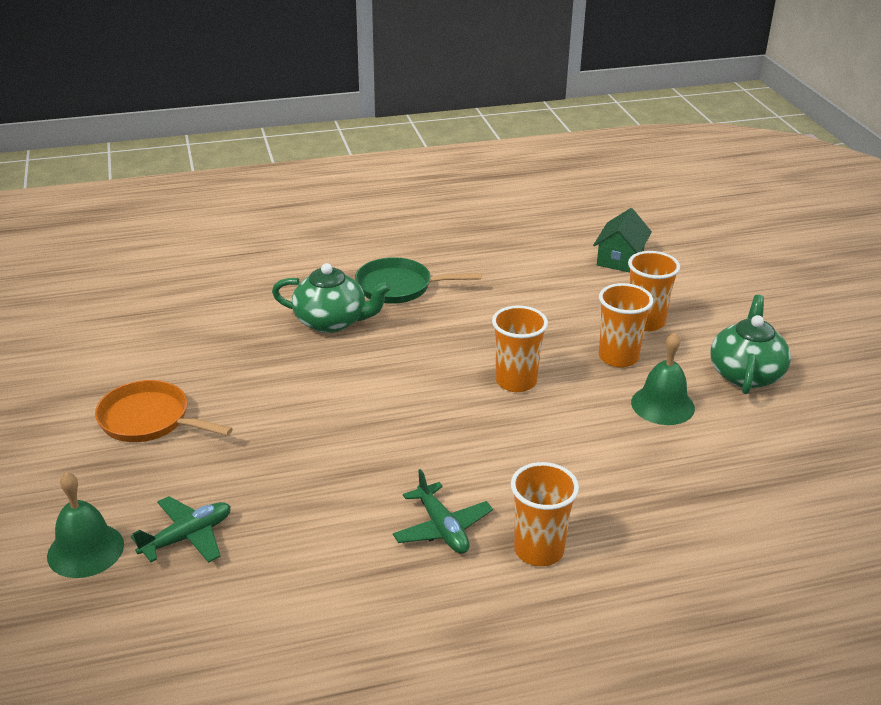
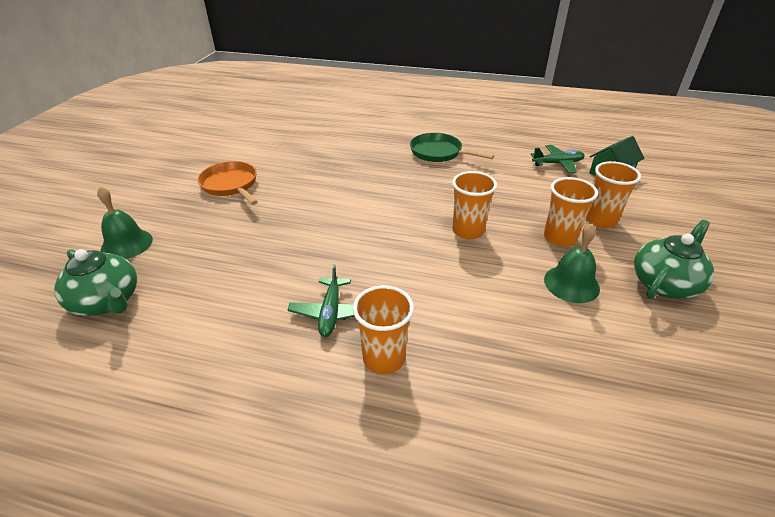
camera: 30 degrees right, 5 degrees up
green plane [131,496,231,563] -> green plane moved to [530,145,585,173]
green teapot [272,263,391,333] -> green teapot moved to [54,249,137,316]

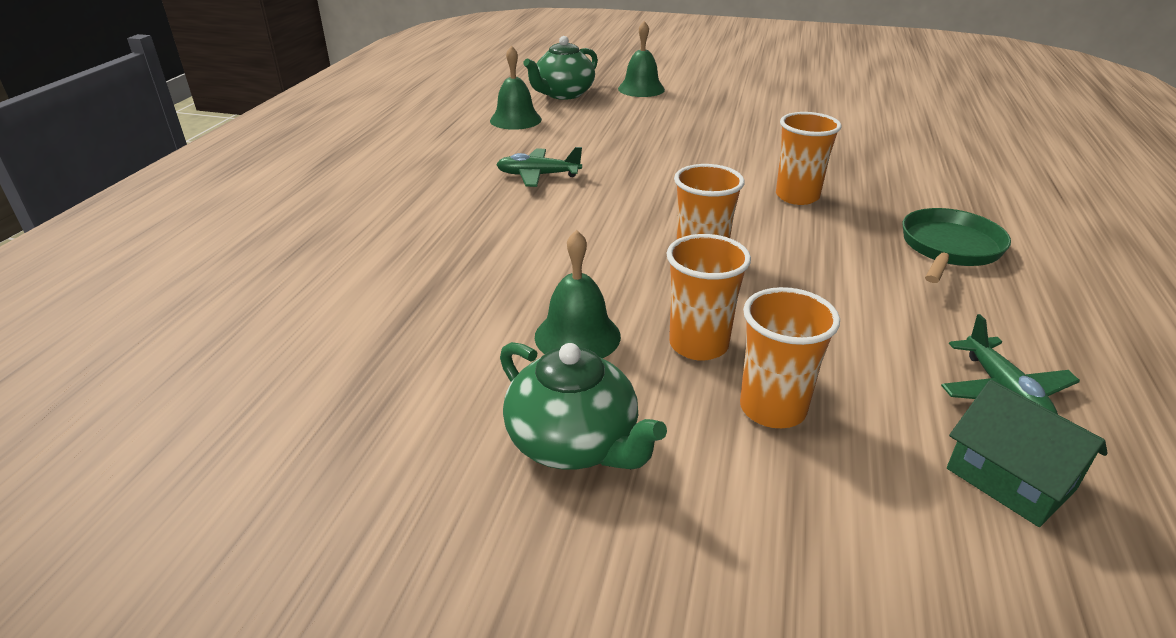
camera: 90 degrees right, 5 degrees down
orange pan [198,161,258,205] -> none
orange cup [353,285,414,374] -> orange cup moved to [776,112,841,205]
none -> green bell [490,46,542,130]

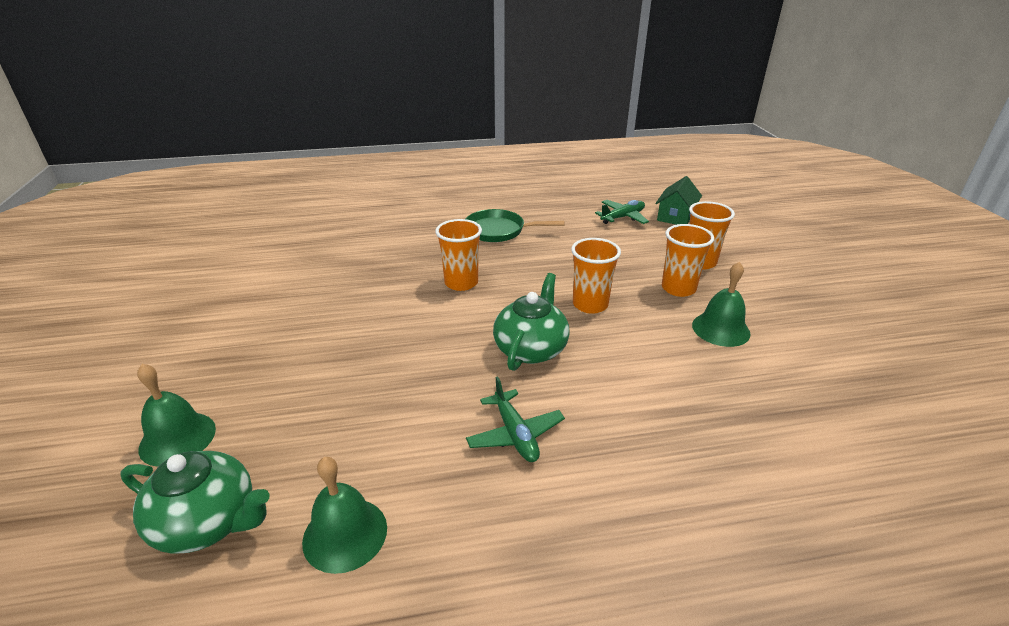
camera: 115 degrees left, 0 degrees up
green teapot [500,342,667,470] -> green teapot moved to [493,273,570,371]

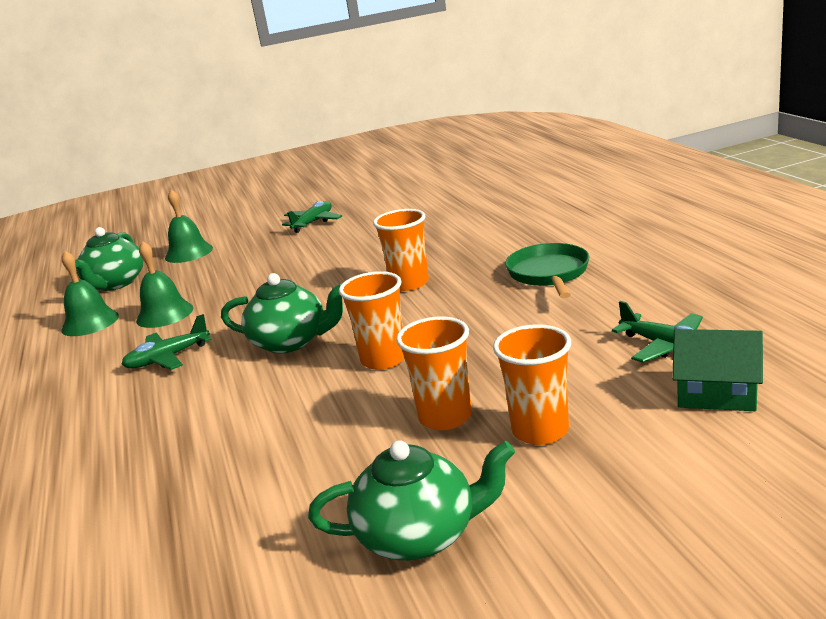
camera: 85 degrees right, 10 degrees down
green bell [692,262,750,347] -> green bell moved to [136,241,193,328]
none -> green plane [282,201,342,233]
none -> green teapot [308,440,515,561]

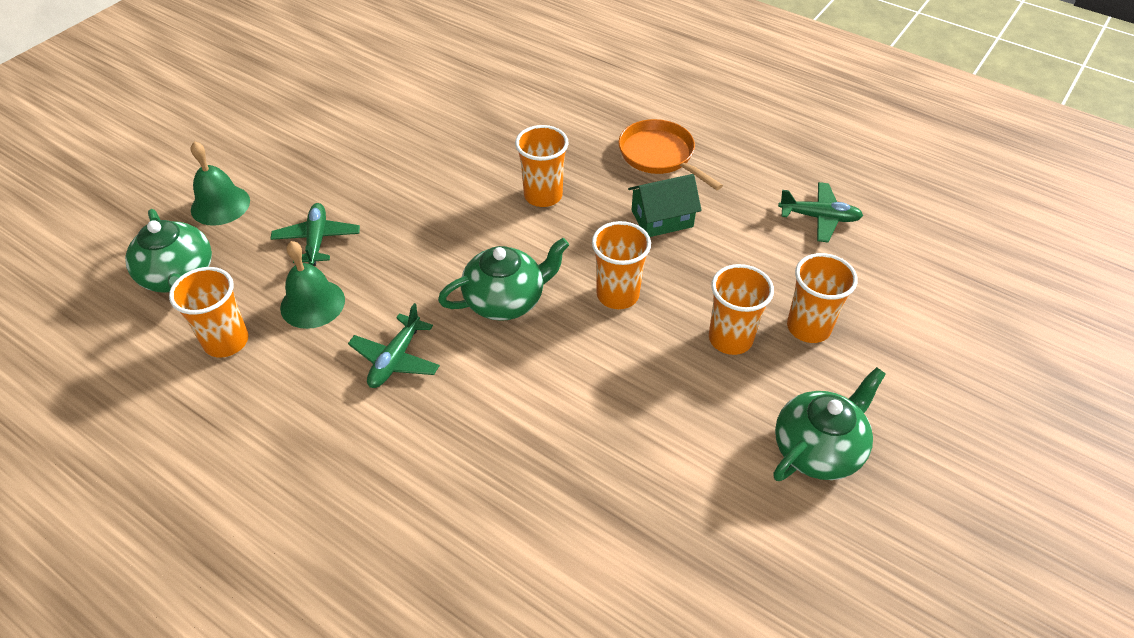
camera: 40 degrees left, 25 degrees up
green bell [61,251,119,336] -> orange cup [169,267,248,357]
green plane [282,201,342,233] -> green plane moved to [270,203,360,266]
green pan [505,243,590,298] -> orange pan [618,119,723,190]
green house [672,329,763,411] -> green house moved to [628,174,702,237]

